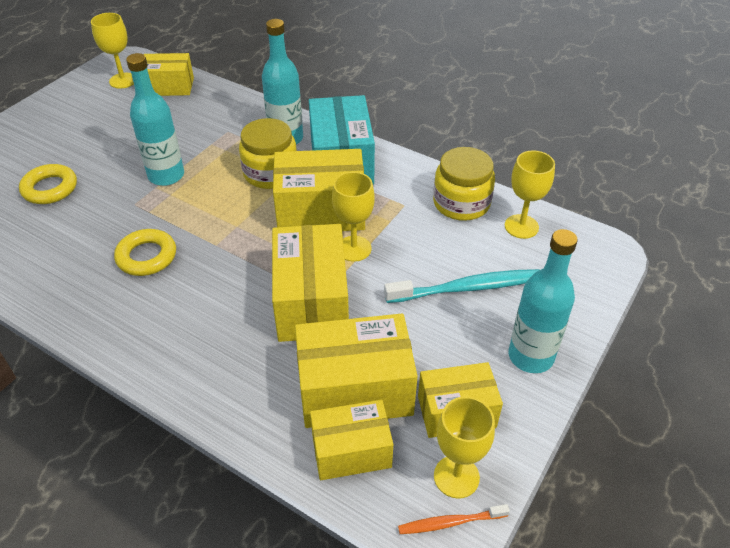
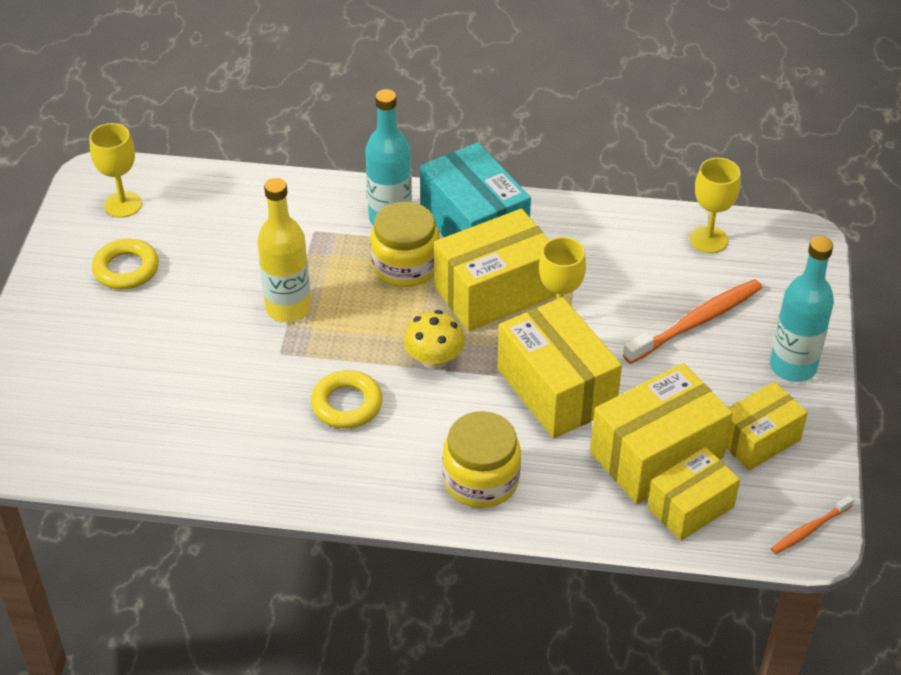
camera: 25 degrees left, 0 degrees up
yellow ring [19,164,77,204] -> yellow ring moved to [92,238,159,289]
turquoise bottle [126,53,184,186] -> yellow bottle [257,178,311,322]
yellow box [144,53,194,96] -> none
turquoise toothbrush [384,269,540,303] -> orange toothbrush [623,279,762,364]
yellow jar [433,147,495,221] -> yellow jar moved to [442,411,521,508]
yellow goblet [434,396,495,498] -> none
none -> yellow mushroom [404,310,465,370]

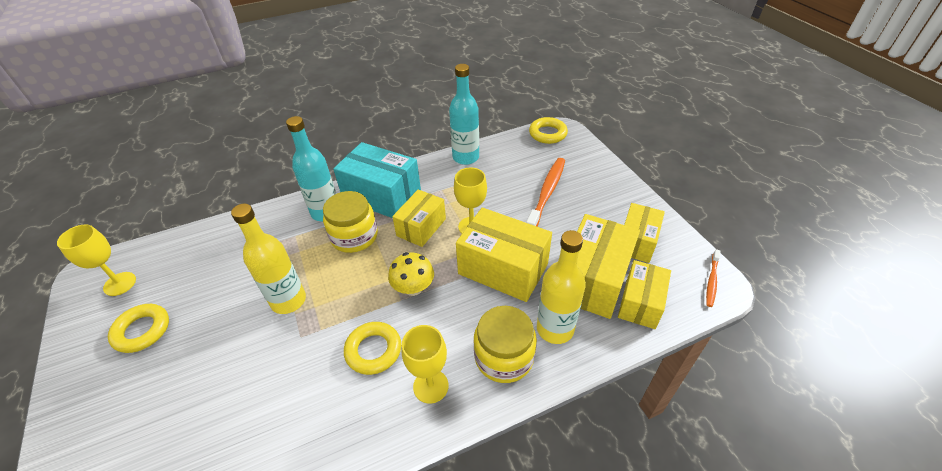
camera: 30 degrees left, 0 degrees up
yellow box [434,208,556,331] -> yellow box [392,189,446,247], size x0.64
yellow goblet [690,158,741,253] -> yellow goblet moved to [401,325,449,404]
turquoise bottle [770,236,834,382] -> turquoise bottle moved to [449,64,479,165]
none -> yellow ring [529,117,568,144]
none -> yellow bottle [537,230,586,344]

